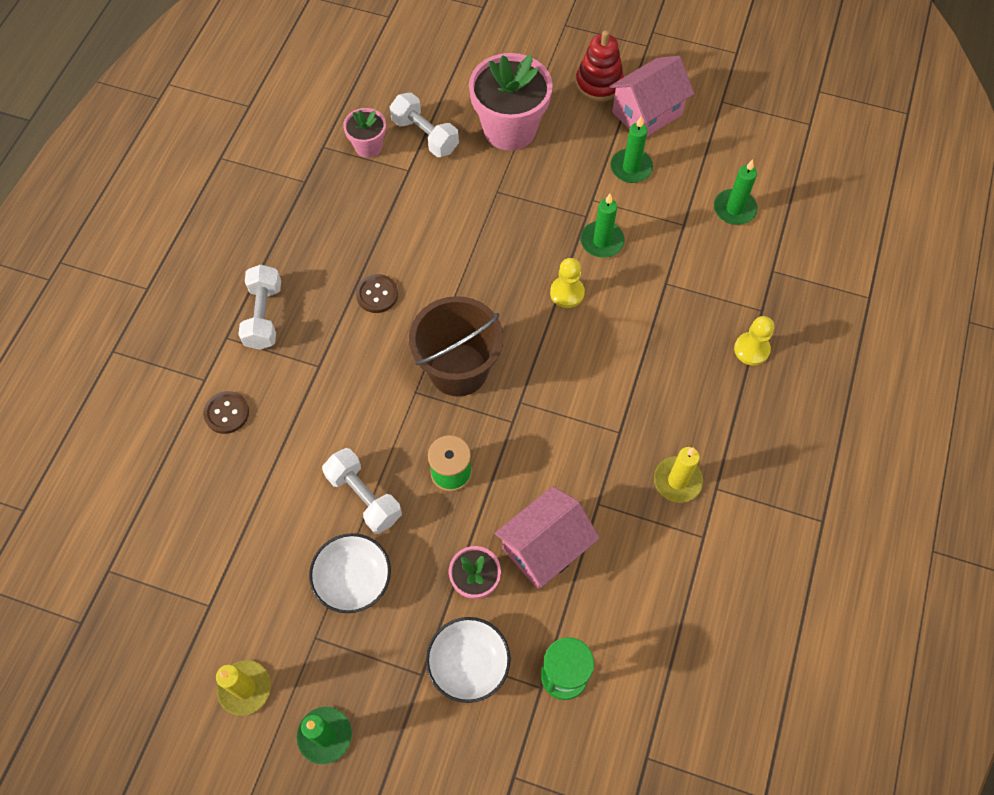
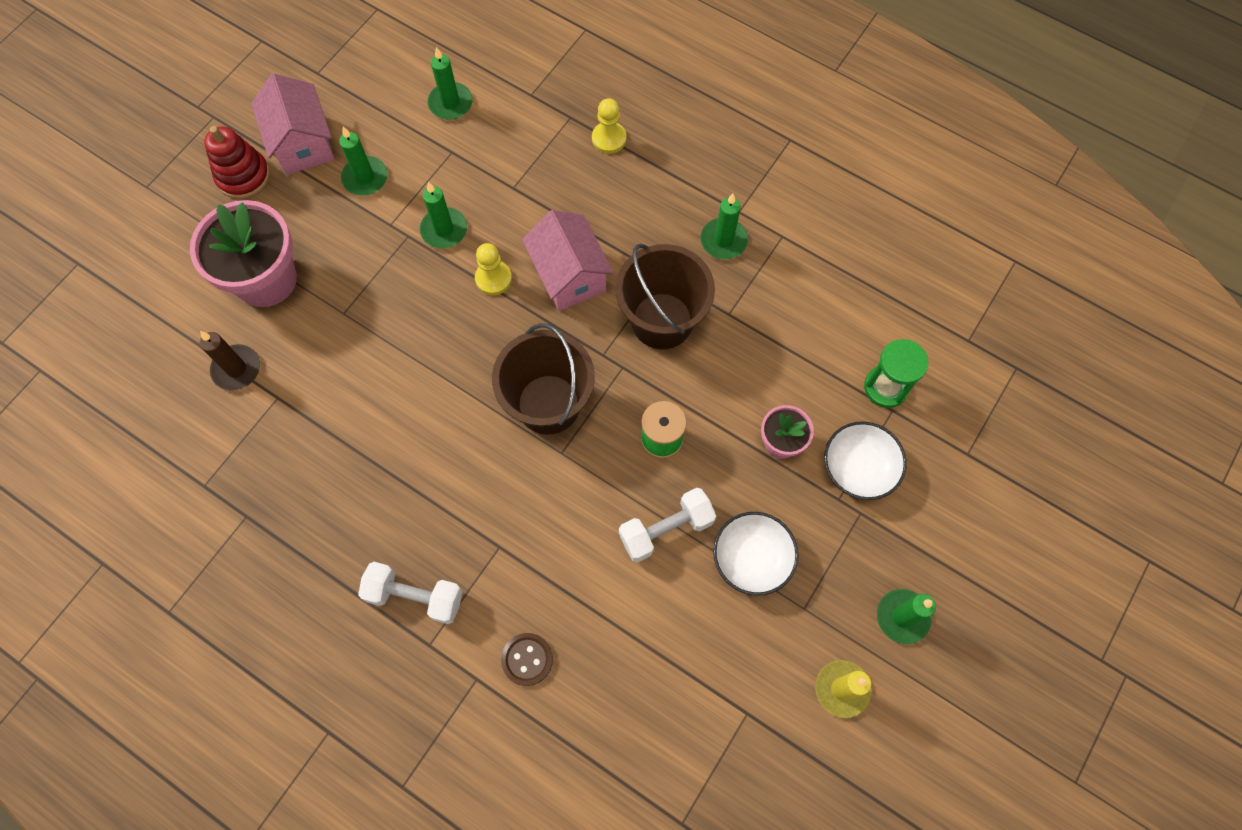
camera: 75 degrees left, 5 degrees up
pink flower pot [343,108,386,158] -> none
brown button [356,274,398,313] -> none
white dumbbell [390,93,459,157] -> brown candle [200,331,260,391]
pink house [495,486,600,589] -> pink house moved to [522,210,614,311]
yellow candle [654,447,703,503] -> green candle [701,194,748,259]
none -> brown bucket [615,244,715,349]

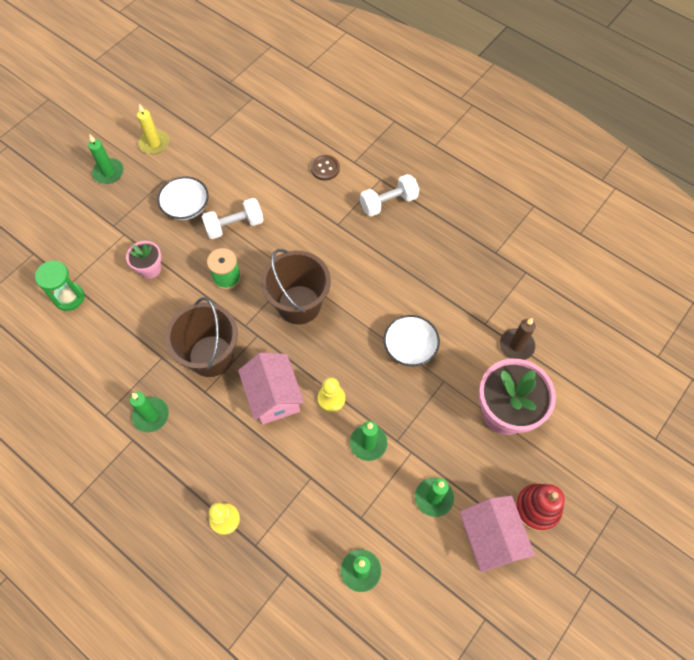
camera: 175 degrees left, 5 degrees down
white dumbbell [358,562,463,624] -> white dumbbell turned 45 degrees counterclockwise [360,174,419,217]
white bowl [824,421,907,500] -> white bowl moved to [384,315,440,366]

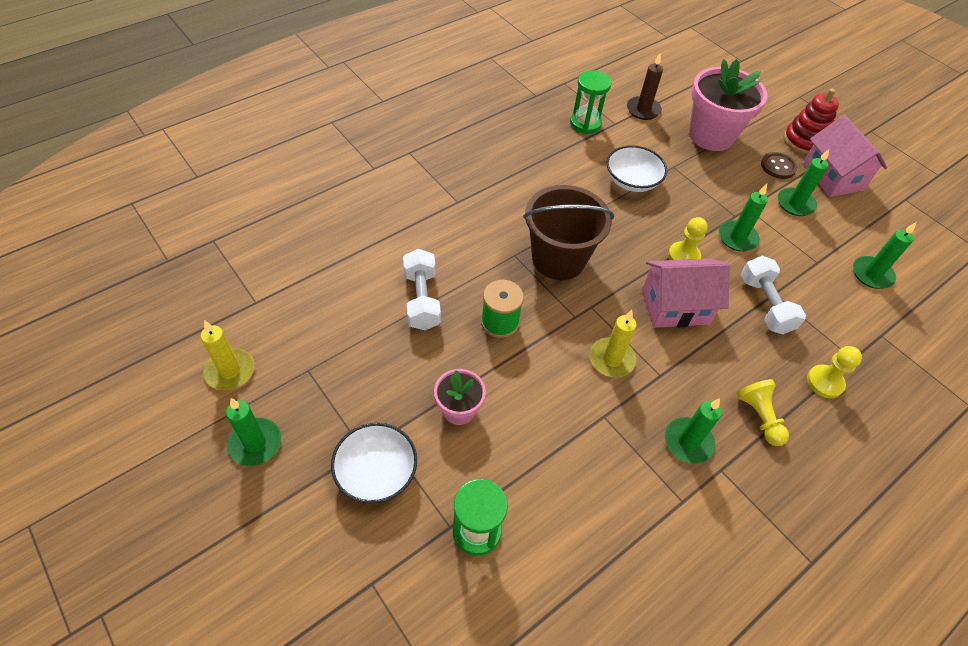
camera: 80 degrees left, 10 degrees down
white bowl [157,177,208,220] -> white bowl moved to [331,423,417,504]
brown bucket [165,297,238,377] -> yellow candle [590,310,636,378]
brown button [311,155,340,181] -> brown button moved to [761,152,797,179]
white dumbbell [360,174,419,217] -> white dumbbell moved to [741,255,806,334]
pink house [460,496,535,573] -> pink house turned 75 degrees clockwise [803,115,887,197]
none -> green hourglass [570,70,612,134]
none -> yellow pawn [736,379,789,446]

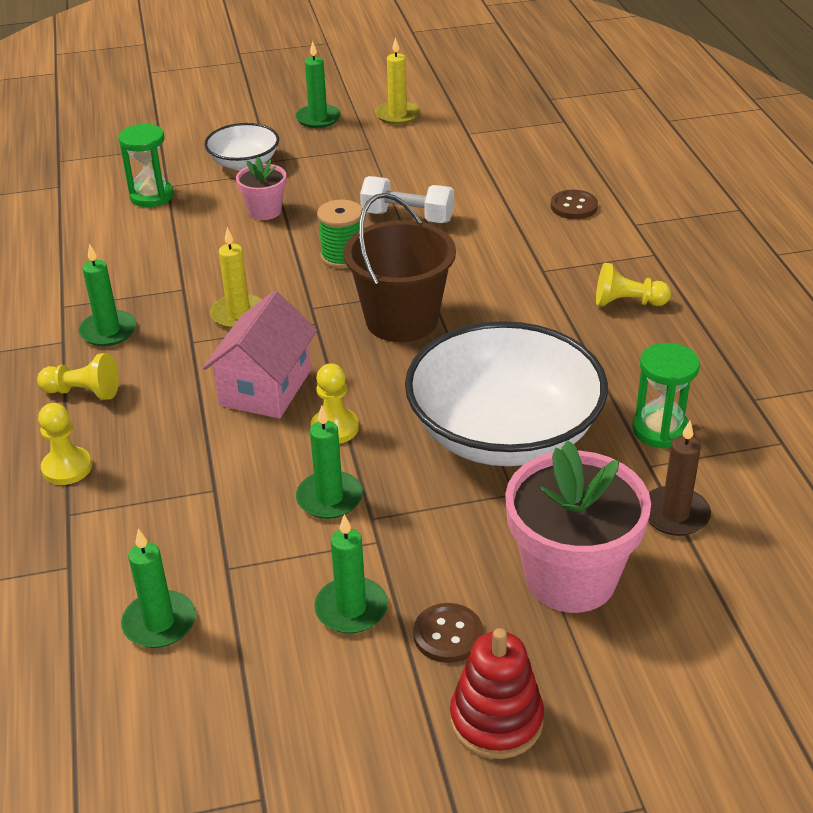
camera: 120 degrees right, 15 degrees down
white bowl [607,145,667,192] -> white bowl [405,321,608,466], size x1.98
white dumbbell [741,255,806,334] -> none
pink house [803,115,887,197] -> none
none -> brown button [551,190,598,219]
none -> yellow pawn [596,263,671,306]

